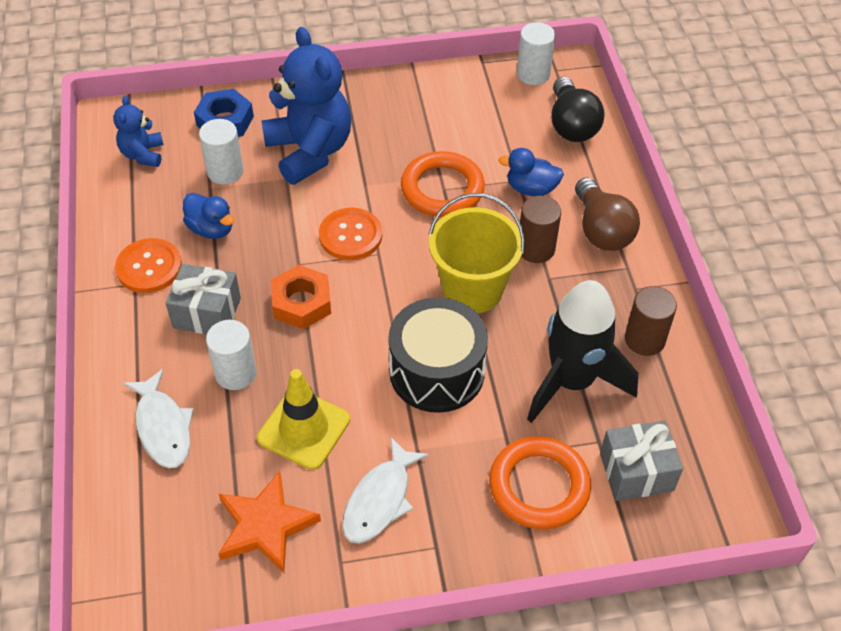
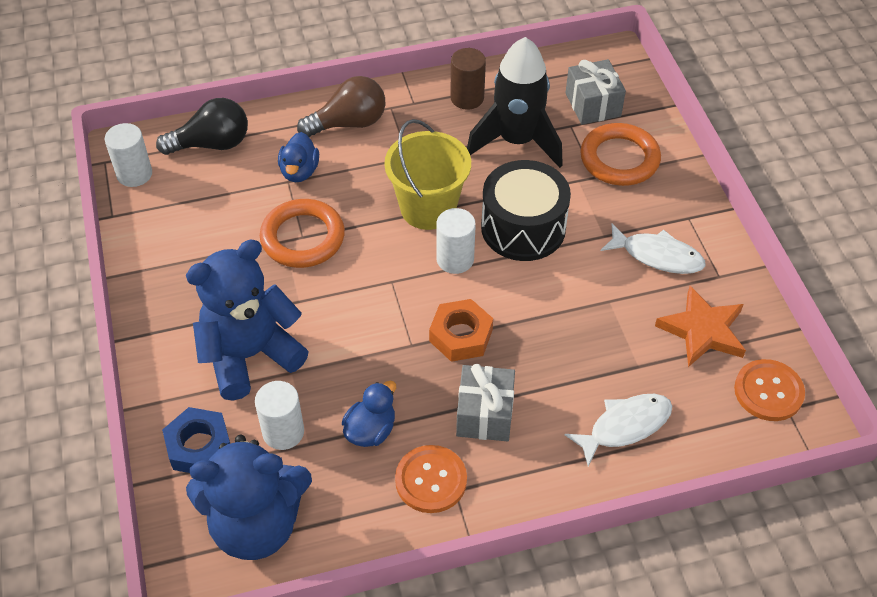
camera: 95 degrees left, 0 degrees up
blue teddy bear [113,96,164,167] -> blue teddy bear [186,435,312,560], size x1.99
white cylinder [206,320,257,390] -> white cylinder moved to [436,208,476,274]
yellow traffic cone [257,369,350,470] -> none
orange button [319,208,382,260] -> orange button moved to [734,359,805,421]
brown cylinder [520,196,561,263] -> none

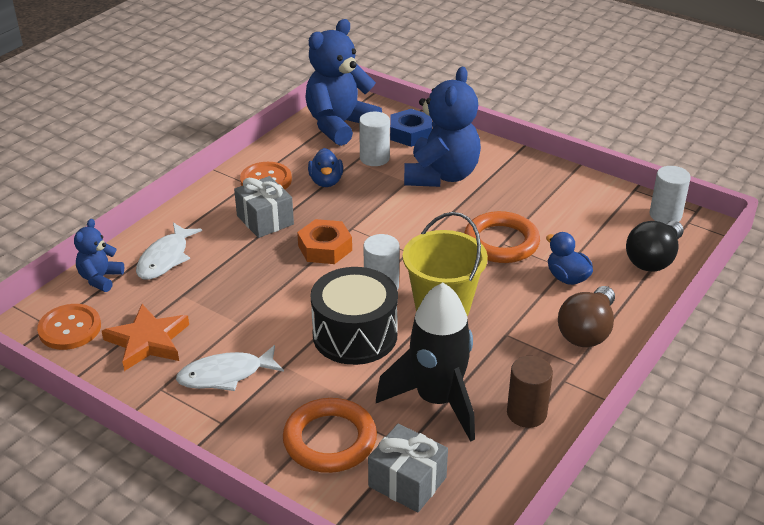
camera: 140 degrees right, 15 degrees down
none -> blue teddy bear [74,219,124,292]

